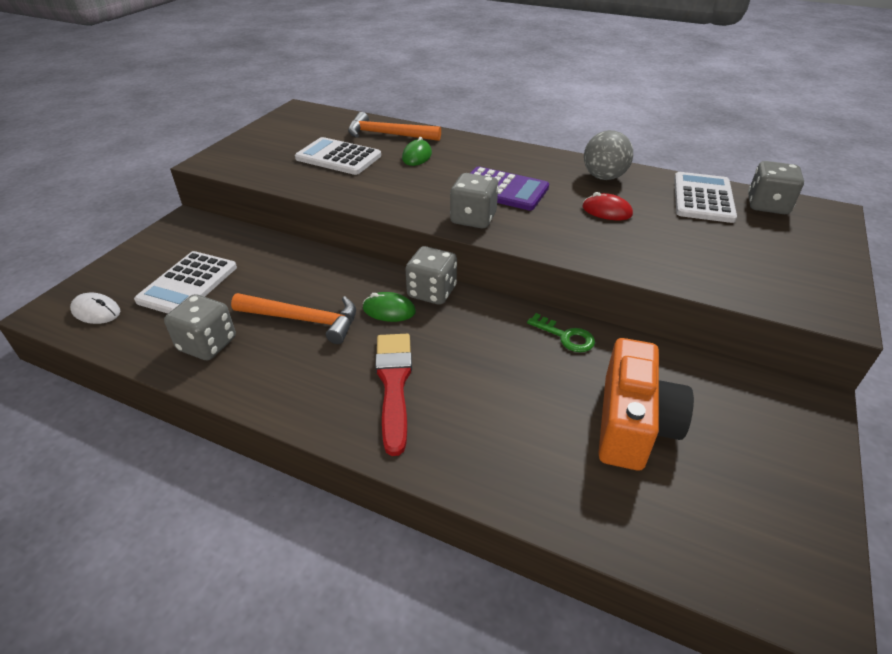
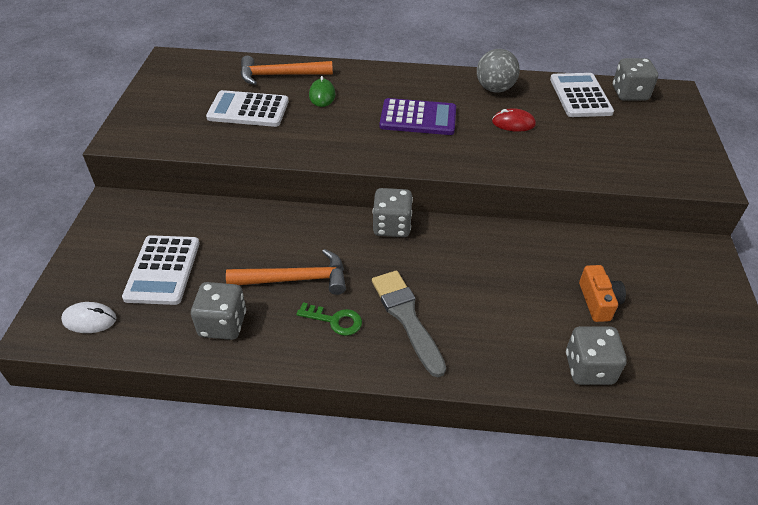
camera: 20 degrees left, 5 degrees up
green mouse [363,292,416,322] -> none
red brush [375,334,412,456] -> grey brush [372,270,446,377]
grey dice [450,173,499,228] -> grey dice moved to [566,326,627,385]
green key [527,313,595,352] -> green key moved to [296,302,362,336]
orange camera [598,338,694,470] -> orange camera [579,265,626,322], size x0.57

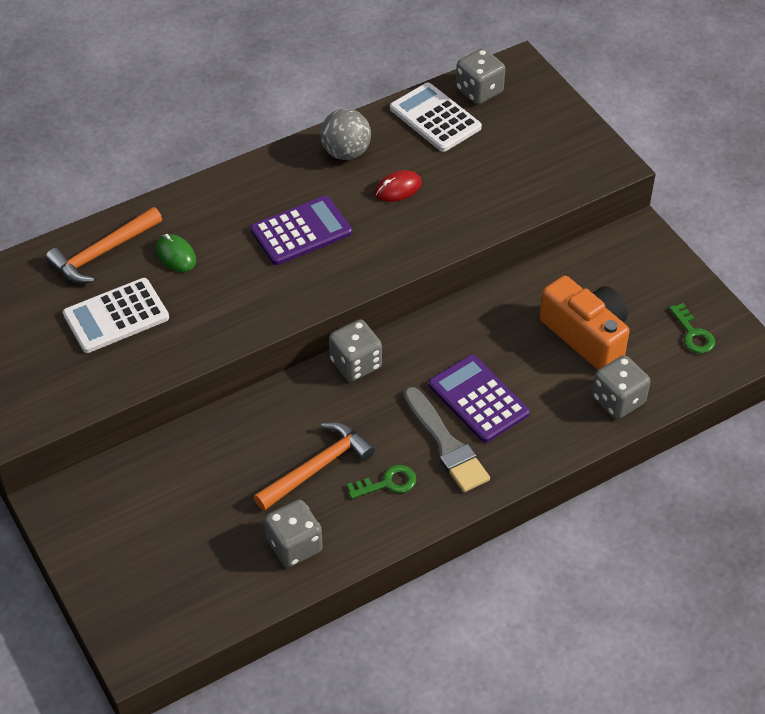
camera: 35 degrees left, 5 degrees up
white mouse [61,302,117,333] -> none
white calculator [122,235,200,305] -> none
grey brush [372,270,446,377] -> grey brush turned 150 degrees counterclockwise [404,387,490,492]
orange camera [579,265,626,322] -> orange camera [539,276,630,370], size x1.76
none -> purple calculator [429,355,530,443]
none -> green key [669,303,715,353]

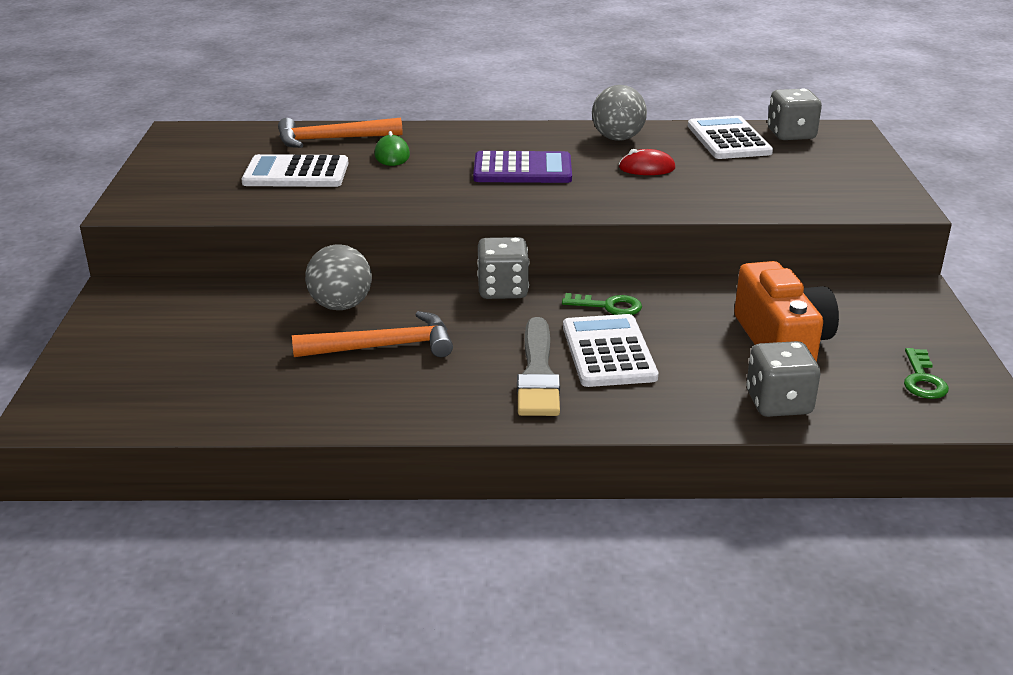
camera: 30 degrees right, 20 degrees down
grey dice [264,500,323,567] -> none
green key [347,465,416,499] -> green key moved to [562,293,642,315]
purple calculator [429,355,530,443] -> white calculator [563,314,658,387]
none -> grey ball [305,244,372,310]

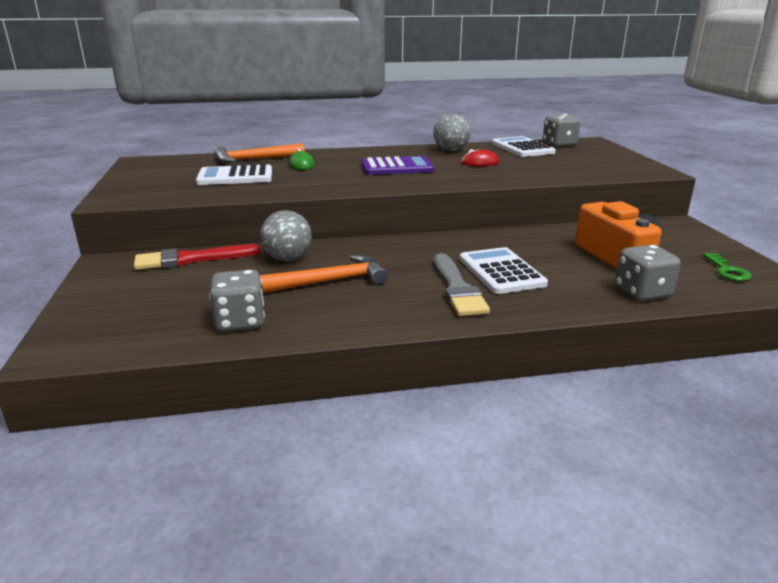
camera: 10 degrees left, 5 degrees down
grey dice [477,237,529,299] -> grey dice moved to [209,270,265,332]
green key [562,293,642,315] -> none
none -> red brush [134,244,261,270]

